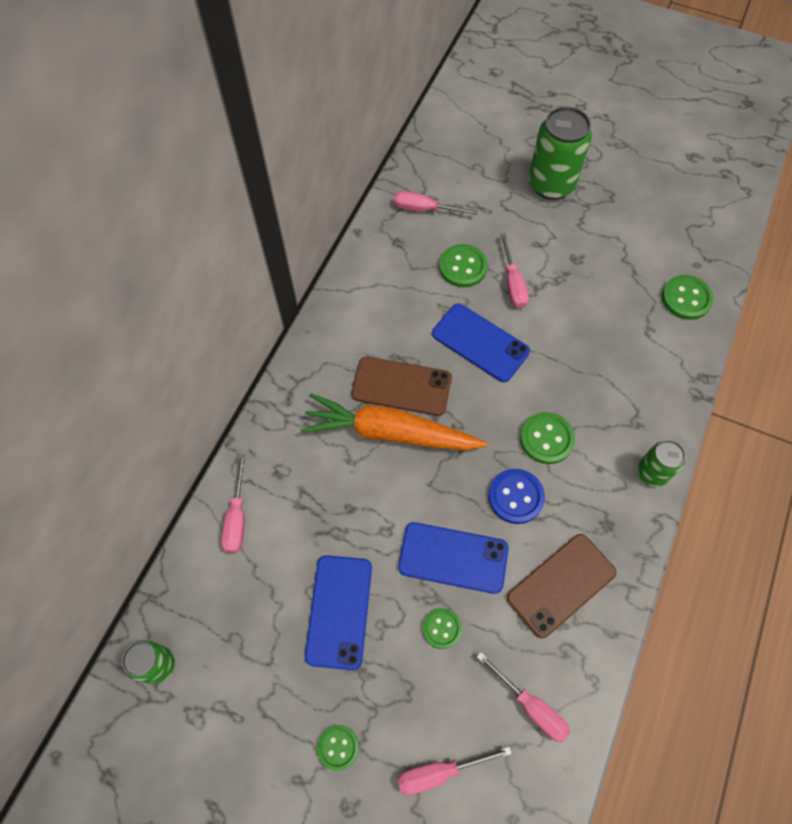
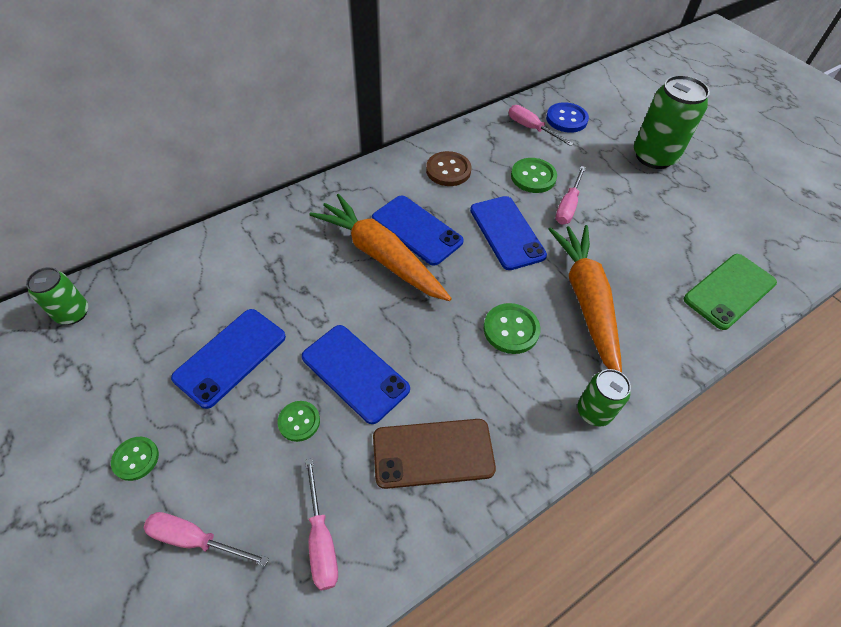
camera: 30 degrees right, 10 degrees down
pink screwdriver [221,454,246,553] -> none
brown phone [352,357,452,416] -> blue phone [372,195,464,266]
blue button [488,469,545,524] -> blue button moved to [546,102,589,133]
green button [662,275,714,320] -> green phone [684,254,777,330]
none -> brown button [426,151,471,186]
none -> orange carrot [548,225,622,373]

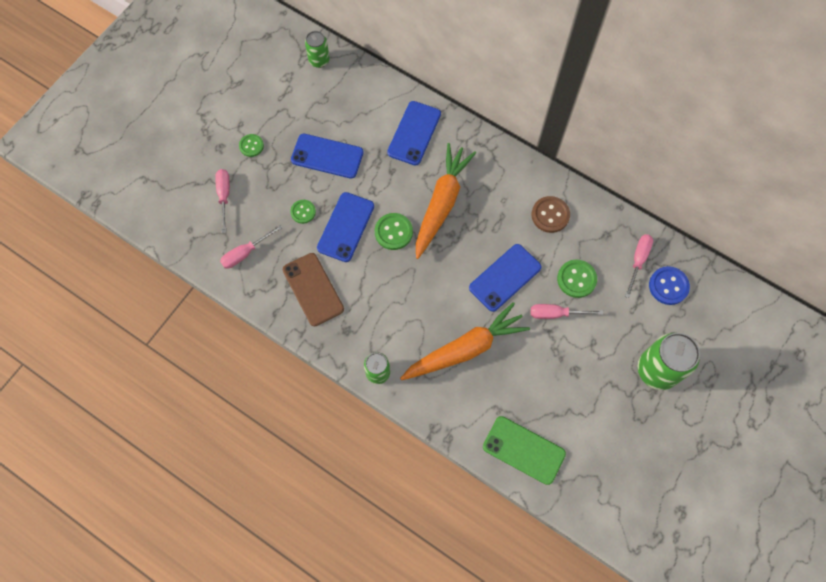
camera: 70 degrees right, 15 degrees up
blue phone [372,195,464,266] -> blue phone moved to [387,101,441,166]
green button [484,303,540,354] -> green button moved to [375,213,413,250]

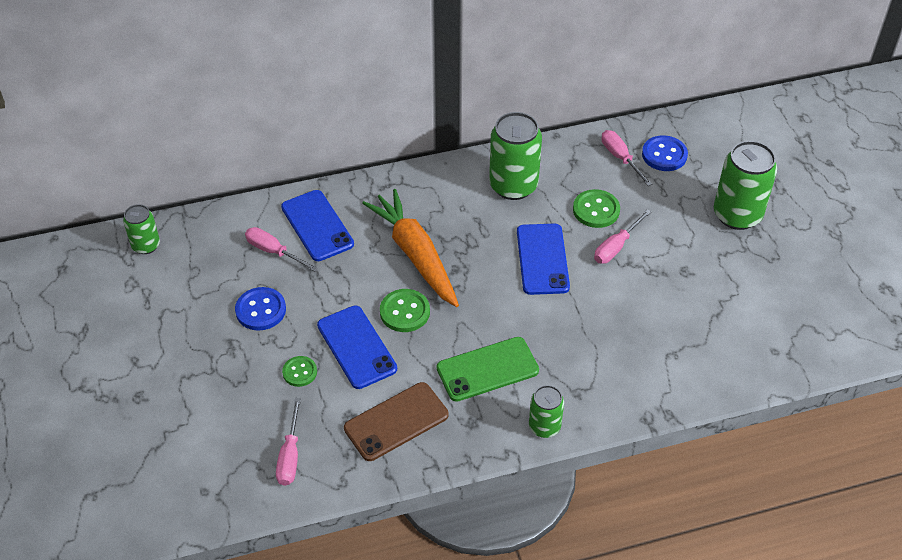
camera: 50 degrees left, 20 degrees down
pink screwdriver [215,169,230,233] -> pink screwdriver moved to [245,227,318,271]
green button [239,134,264,157] -> none
brown phone [283,253,344,326] -> brown phone turned 45 degrees counterclockwise [344,382,449,461]
blue phone [291,134,363,179] -> blue button [235,287,286,331]
orange carrot [400,302,530,380] -> none
green phone [483,416,566,485] -> green phone moved to [437,337,539,402]
brown button [531,196,570,233] -> green can [489,112,542,200]

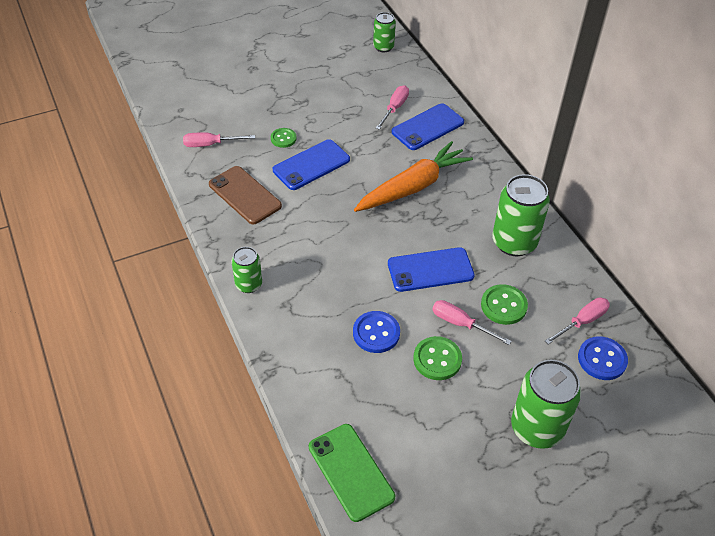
camera: 80 degrees right, 0 degrees up
blue button [235,287,286,331] -> blue button moved to [353,311,400,353]
green button [380,289,430,332] -> green button moved to [413,336,462,380]
green phone [437,337,539,402] -> green phone moved to [309,424,395,522]

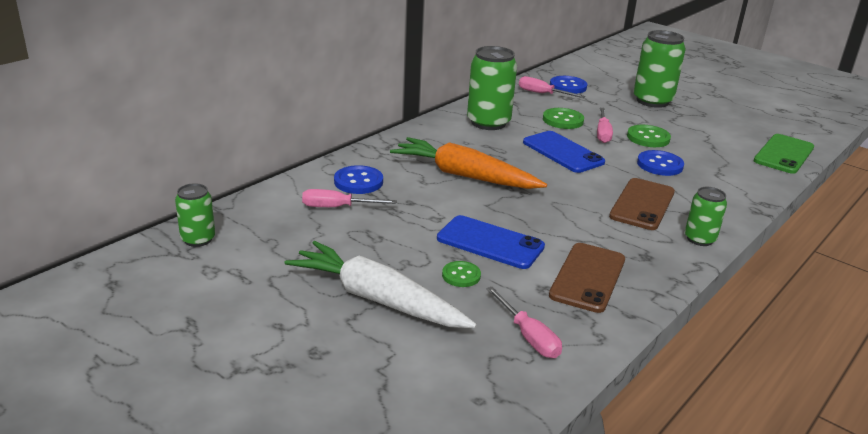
camera: 115 degrees left, 20 degrees down
blue phone [392,103,464,150] -> blue button [334,165,383,194]
none -> white carrot [285,241,477,328]
none -> brown phone [609,178,675,230]

